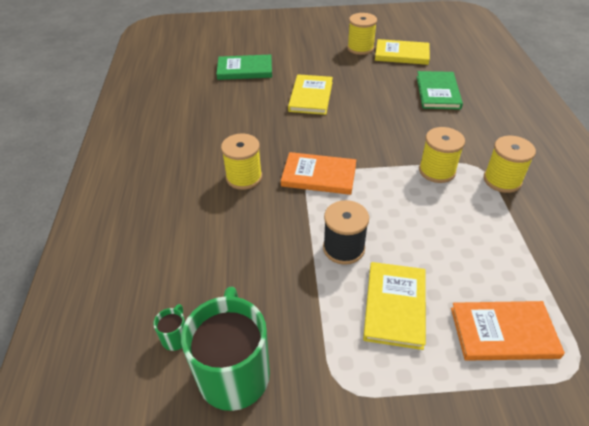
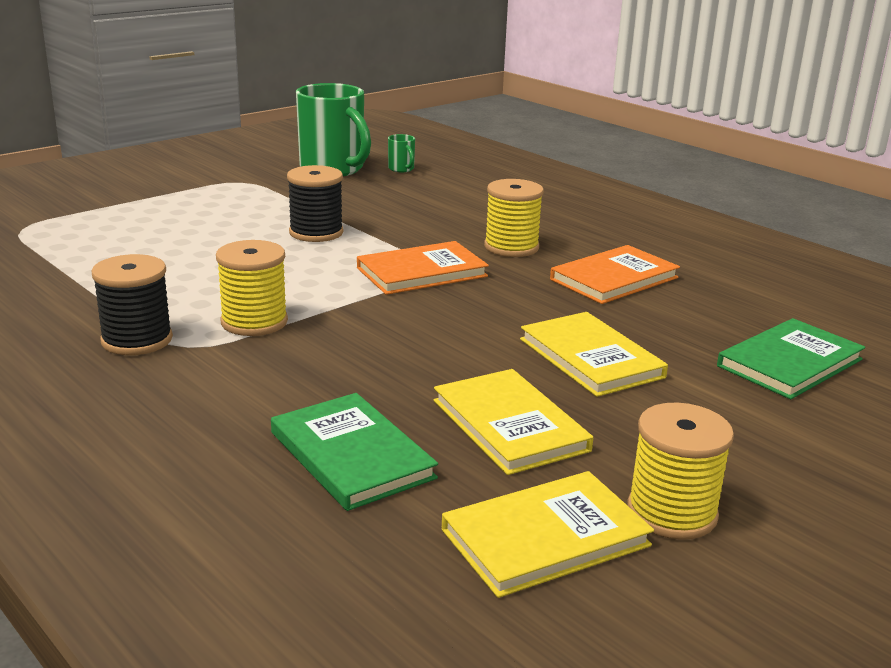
camera: 140 degrees right, 20 degrees down
yellow book [363,262,426,350] -> yellow book moved to [434,369,593,475]
orange book [451,301,565,361] -> orange book moved to [550,245,680,304]
yellow spool [484,136,536,193] -> black spool [91,254,173,355]

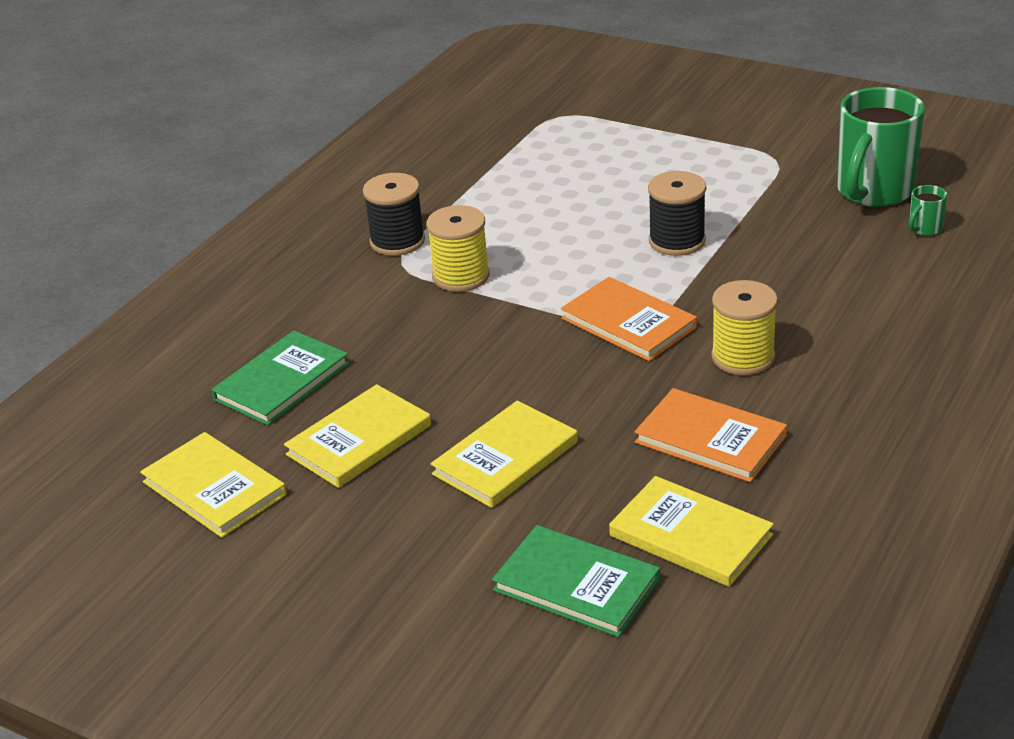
camera: 75 degrees right, 10 degrees up
yellow spool [627,402,734,540] -> none
none -> yellow book [609,476,774,587]

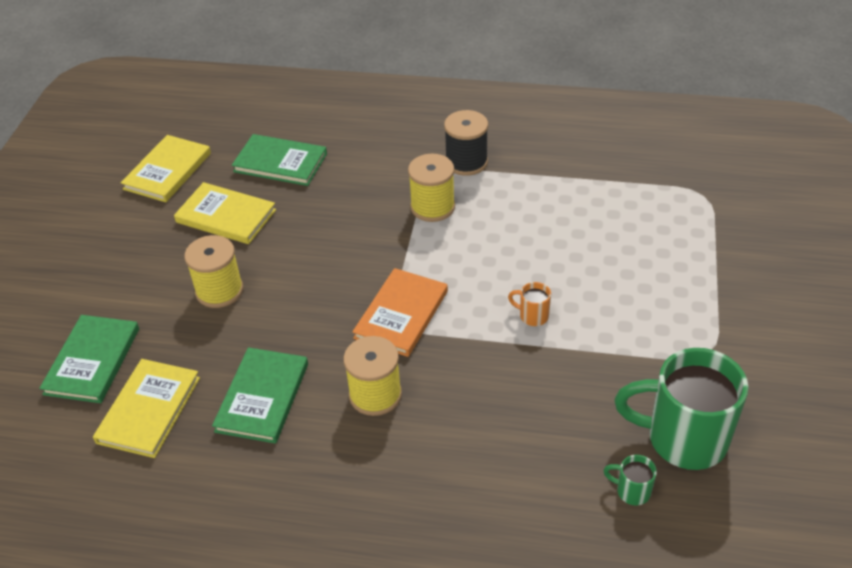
camera: 70 degrees right, 10 degrees up
yellow book [431,400,578,508] -> yellow spool [184,235,243,308]
orange book [635,388,787,482] -> green book [212,347,308,444]
black spool [648,171,706,256] -> orange mug [508,282,551,326]

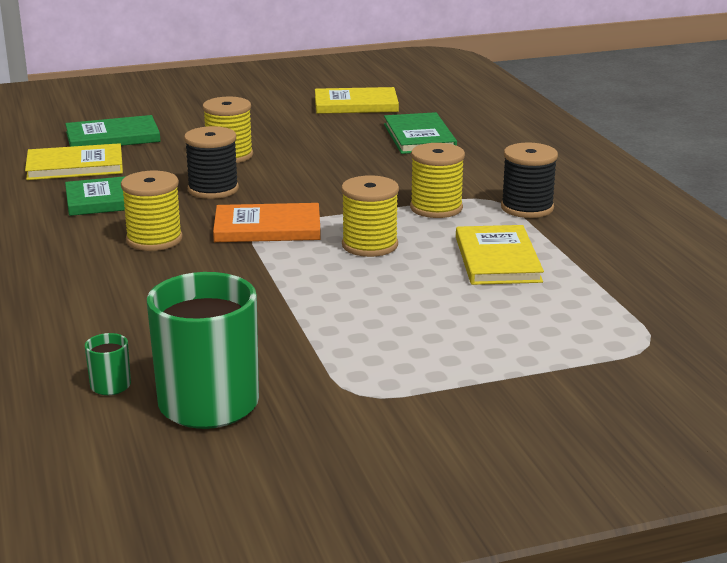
camera: 60 degrees right, 20 degrees down
yellow book [174,182,276,244] -> yellow book moved to [456,225,544,285]
orange mug [508,282,551,326] -> none
none -> black spool [184,126,239,199]
none -> yellow spool [341,175,399,257]

